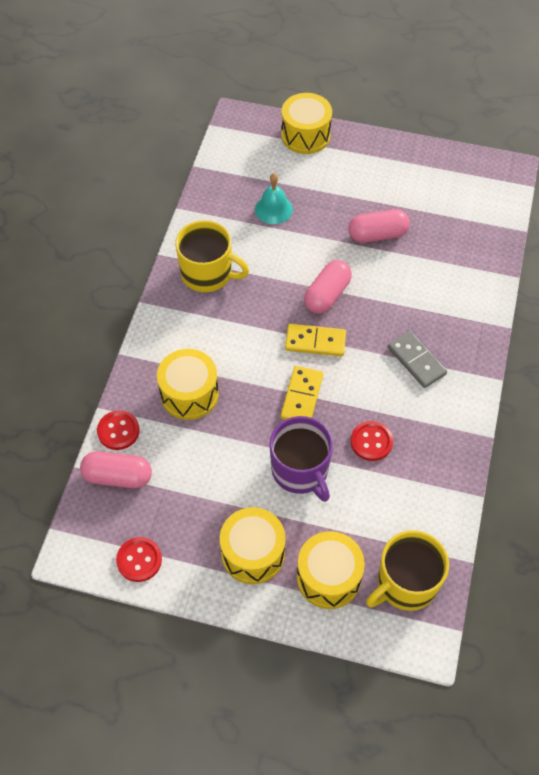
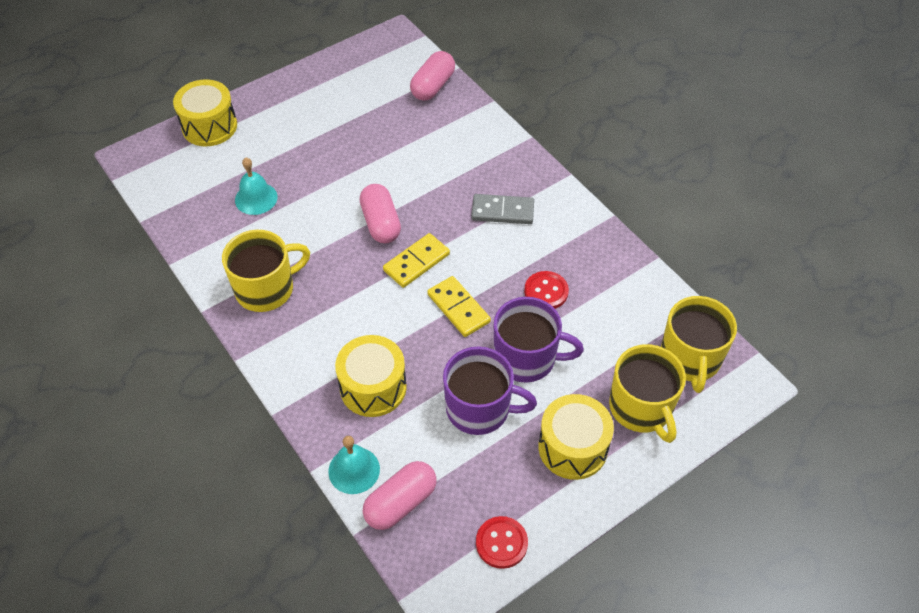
camera: 50 degrees left, 5 degrees down
red button [97,410,140,450] -> turquoise bell [328,436,380,494]
yellow drum [297,531,365,609] -> yellow mug [609,344,686,443]
pink capsule [348,209,410,243] -> pink capsule moved to [410,51,455,101]
none -> purple mug [443,347,537,435]

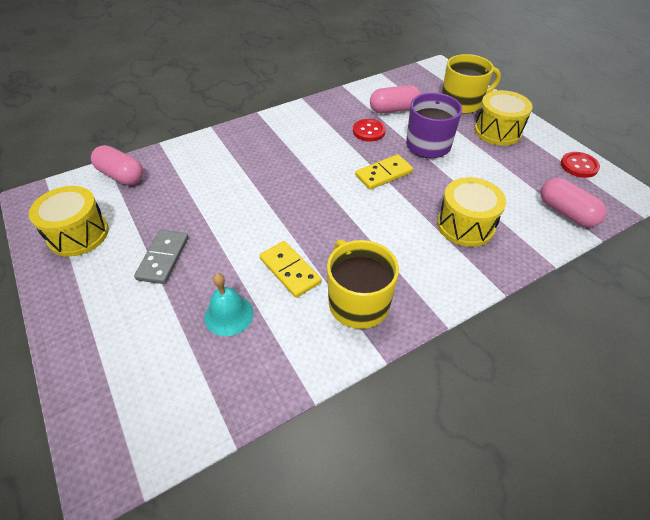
camera: 85 degrees left, 5 degrees down
yellow drum [173,79,237,146] -> yellow drum moved to [29,186,109,257]
turquoise bell [328,436,380,494] -> none
pink capsule [360,184,401,243] -> pink capsule moved to [370,85,421,113]
yellow domino [383,233,450,288] -> yellow domino moved to [259,241,321,298]
purple mug [443,347,537,435] -> none
grey domino [471,194,534,224] -> grey domino moved to [134,230,189,284]
yellow mug [661,296,737,393] -> none

